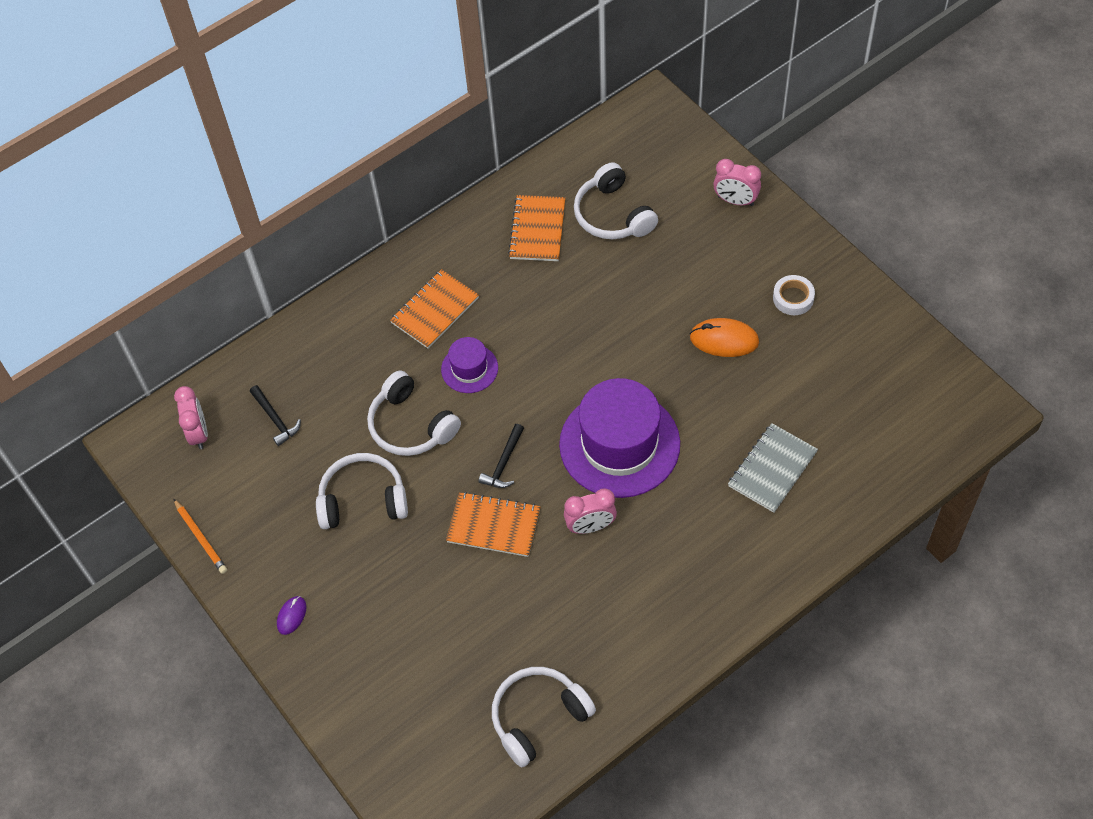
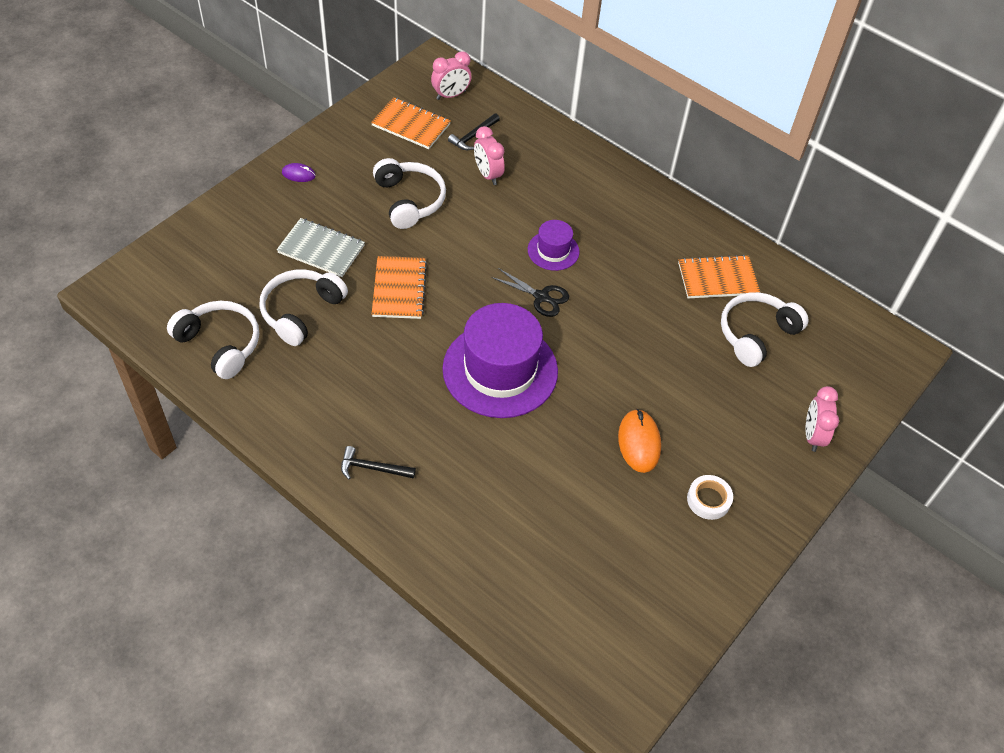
camera: 70 degrees right, 5 degrees down
orange pencil [173,498,227,574] -> none
white headphones [367,370,461,456] -> white headphones moved to [259,269,348,346]
orange notebook [390,269,479,348] -> orange notebook moved to [371,97,451,149]
black hammer [478,424,524,488] -> black hammer moved to [341,446,416,479]
pink clock [564,488,617,534] -> pink clock moved to [474,126,505,185]
grey notebook [728,423,818,513] -> grey notebook moved to [277,218,365,277]
none -> black scissors [491,268,569,317]

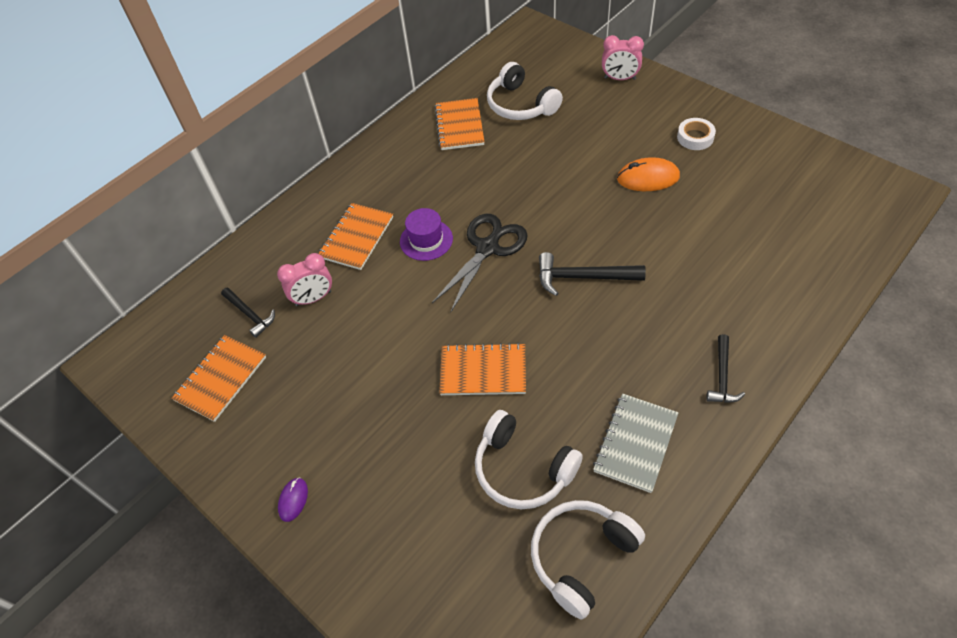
camera: 80 degrees left, 0 degrees up
grey notebook [277,218,365,277] -> grey notebook moved to [593,394,679,493]
white headphones [373,158,446,229] -> none
pink clock [431,51,471,100] -> none
purple hat [442,303,558,418] -> black hammer [539,252,646,296]
black scissors [491,268,569,317] -> black scissors [432,214,528,313], size x1.54
none -> orange notebook [318,203,393,270]

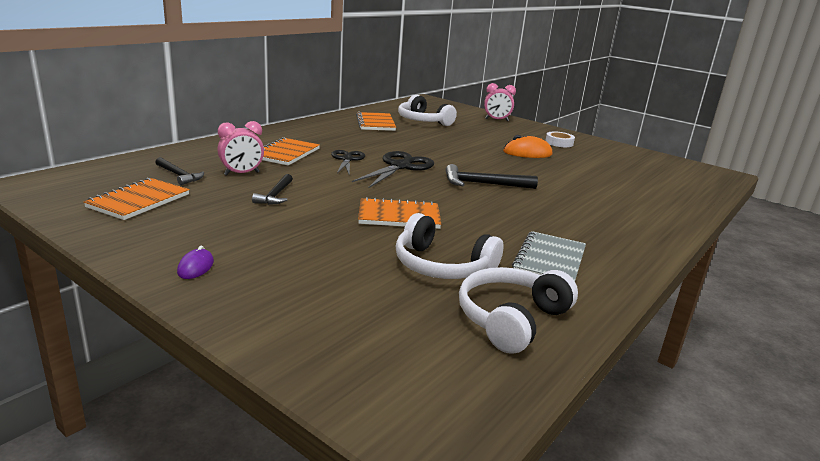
camera: 10 degrees left, 30 degrees down
purple hat [400,208,453,261] -> black scissors [331,150,365,174]
black hammer [706,334,745,403] -> black hammer moved to [252,174,293,205]

